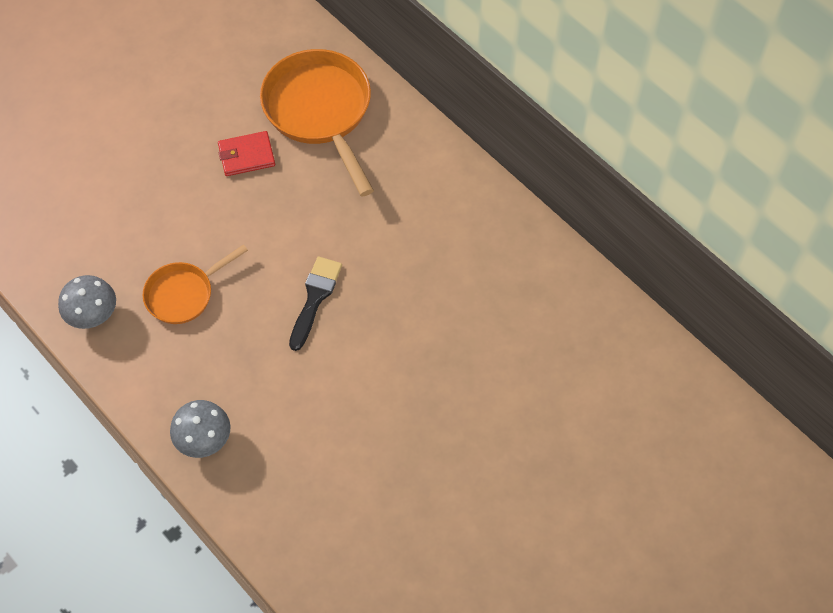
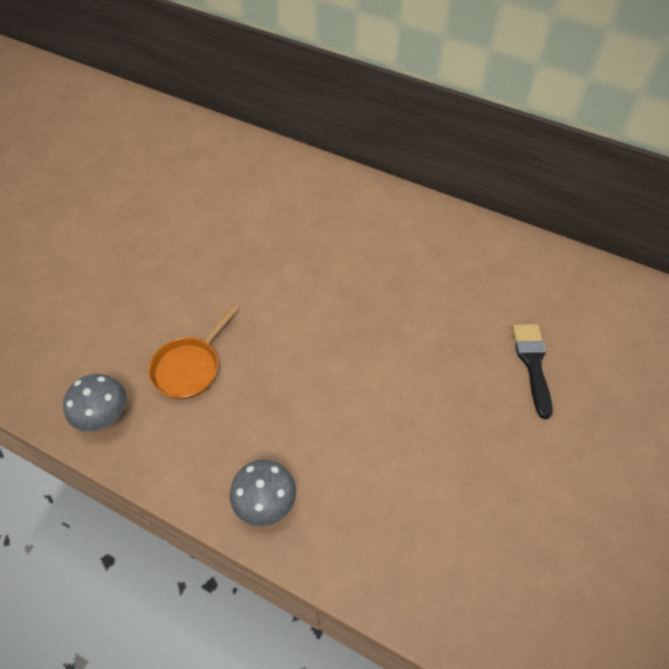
camera: 20 degrees left, 5 degrees down
red wallet [218,131,275,176] -> none
orange pan [260,49,374,196] -> none
black brush [289,257,342,351] -> black brush moved to [512,324,553,419]

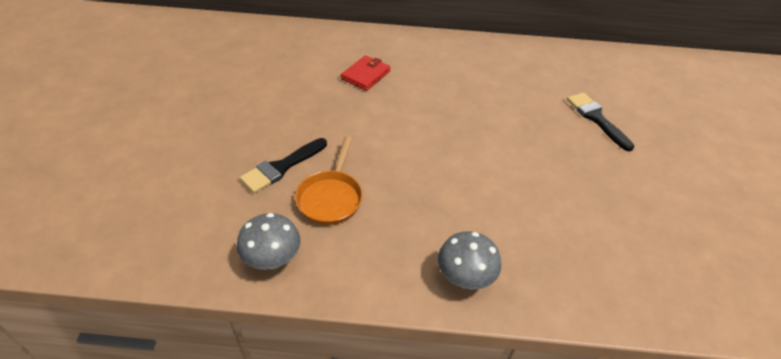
camera: 25 degrees left, 10 degrees down
none -> black brush [240,138,327,193]
none -> red wallet [341,55,391,91]

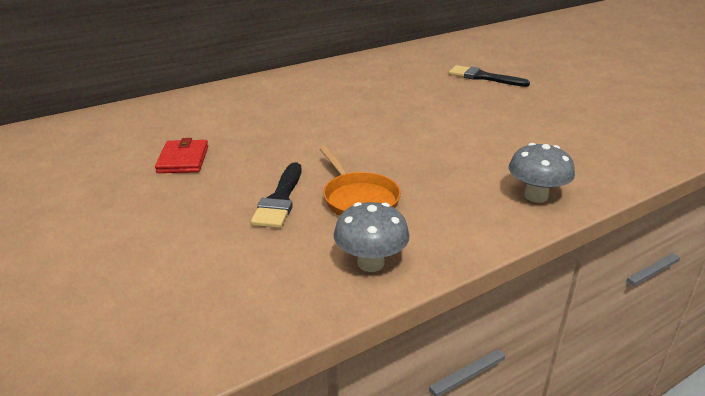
camera: 35 degrees left, 15 degrees down
red wallet [341,55,391,91] -> red wallet moved to [155,138,208,173]

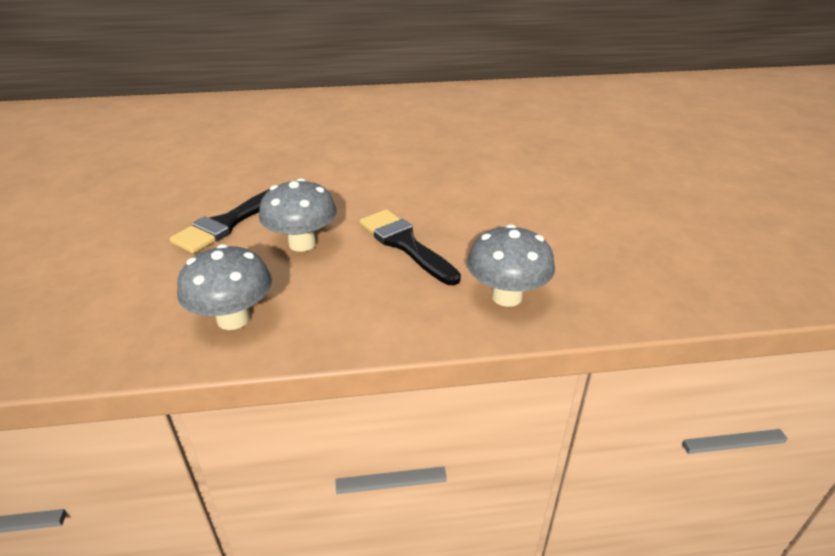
camera: 25 degrees right, 5 degrees up
red wallet [155,138,208,173] -> none
orange pan [320,146,401,216] -> grey mushroom [259,178,337,252]
black brush [449,65,530,87] -> black brush moved to [360,209,461,285]

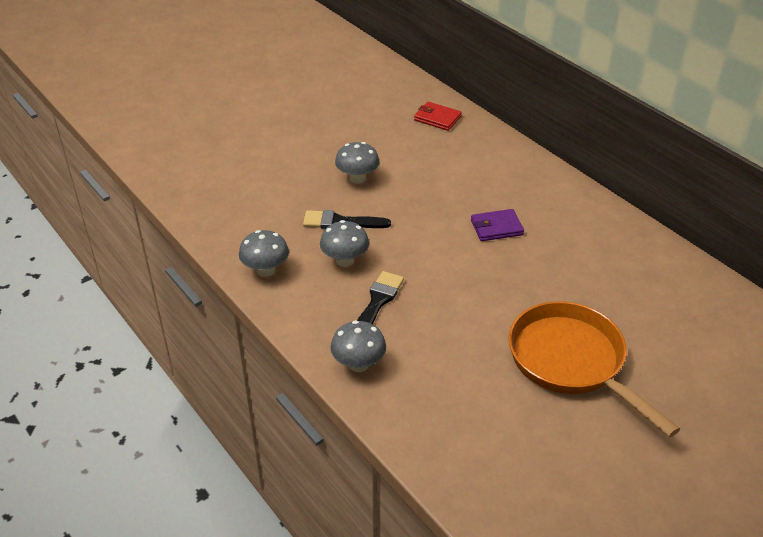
camera: 60 degrees right, 5 degrees up
none -> grey mushroom [335,142,379,184]
none -> red wallet [414,102,462,131]
none -> purple wallet [471,209,524,241]
none -> orange pan [509,301,680,437]

